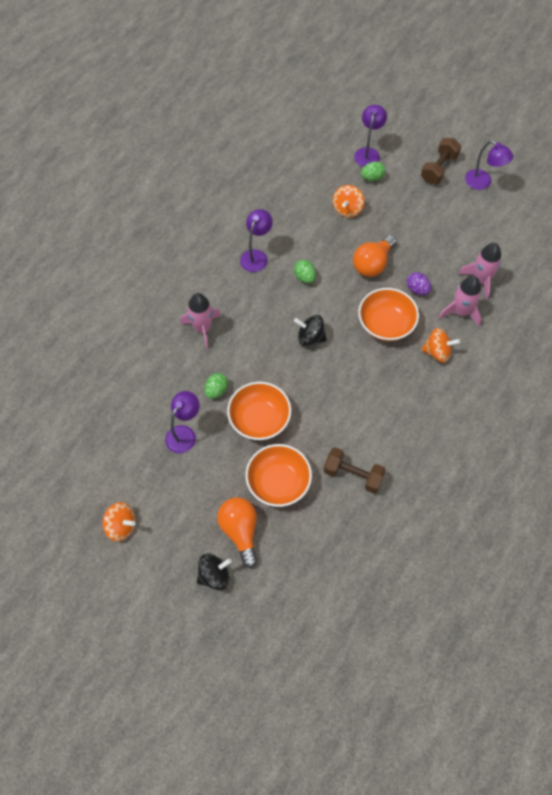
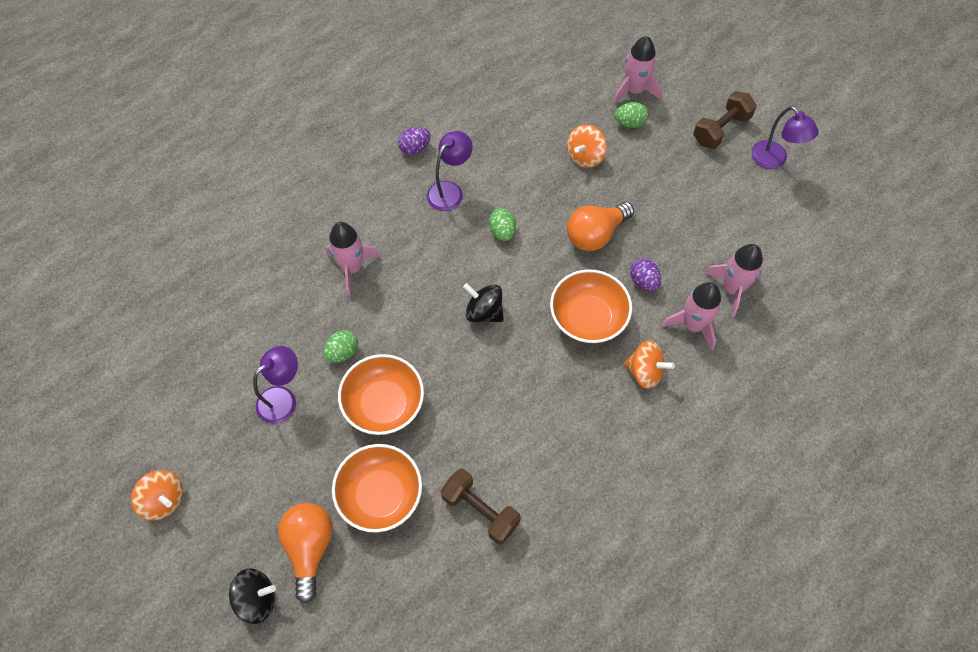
camera: 15 degrees right, 0 degrees up
purple lamp [354,105,387,167] -> pink rocket [613,36,662,104]
none -> purple egg [398,127,431,155]

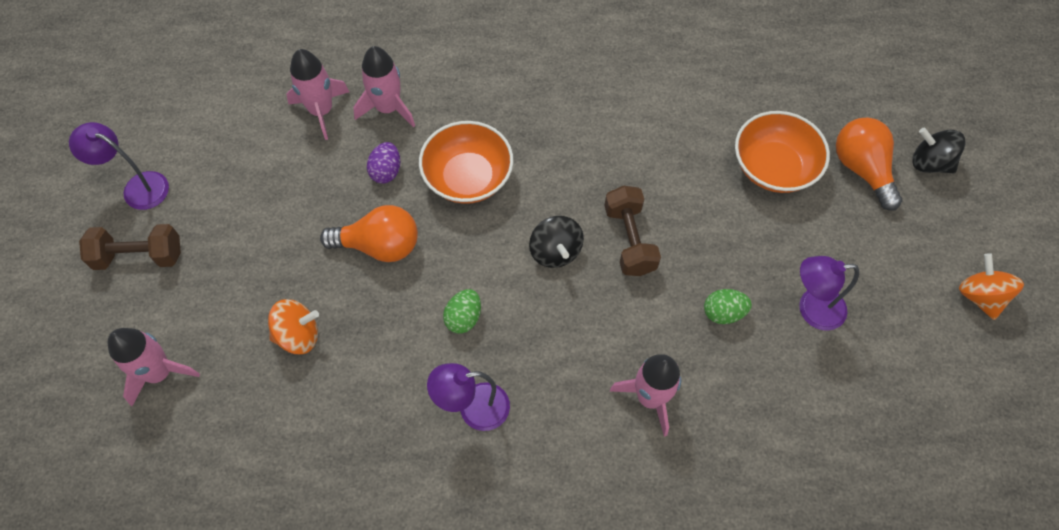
camera: 140 degrees left, 0 degrees up
orange light bulb [278,503,333,603] -> orange light bulb turned 120 degrees clockwise [836,117,902,210]
orange bowl [338,354,424,435] -> none
purple egg [398,127,431,155] -> none
brown dumbbell [441,469,521,544] -> brown dumbbell moved to [604,186,661,276]
green egg [615,102,648,128] -> none
orange spinning top [624,340,675,389] -> none
purple lamp [751,106,819,169] -> purple lamp turned 75 degrees counterclockwise [69,122,169,210]

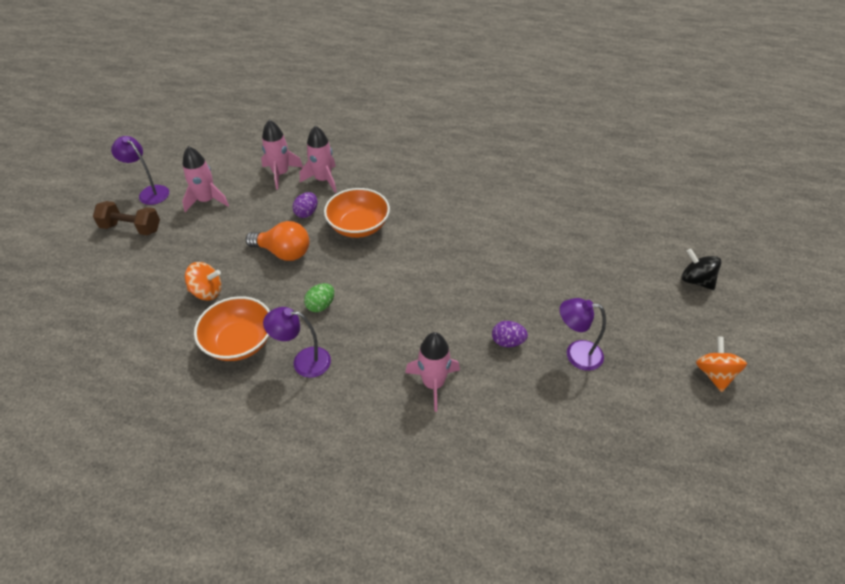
camera: 15 degrees right, 15 degrees down
pink rocket [108,328,200,406] -> pink rocket moved to [182,146,229,212]
black spinning top [529,216,584,268] -> none
brown dumbbell [604,186,661,276] -> none
green egg [704,289,752,324] -> purple egg [492,321,528,347]
orange bowl [735,111,830,193] -> orange bowl moved to [194,296,270,361]
orange light bulb [836,117,902,210] -> none

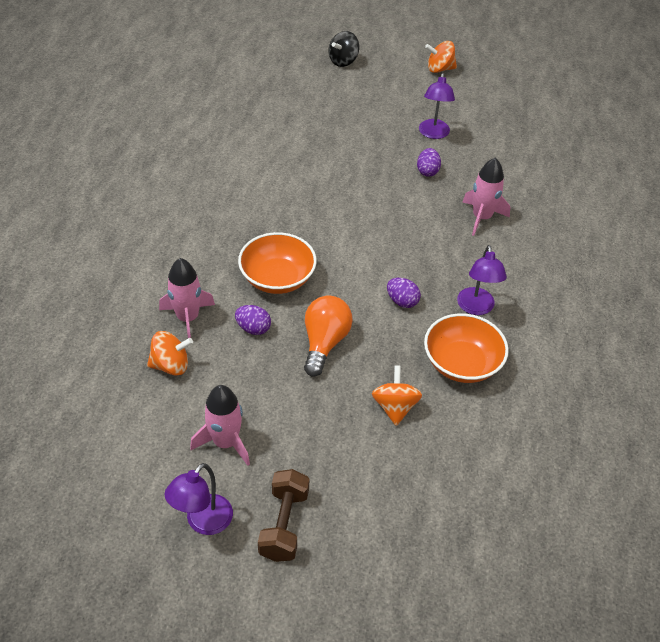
camera: 95 degrees left, 0 degrees up
pink rocket [261,120,303,189] -> orange spinning top [147,331,193,376]
green egg [304,283,334,312] -> purple egg [387,278,421,308]

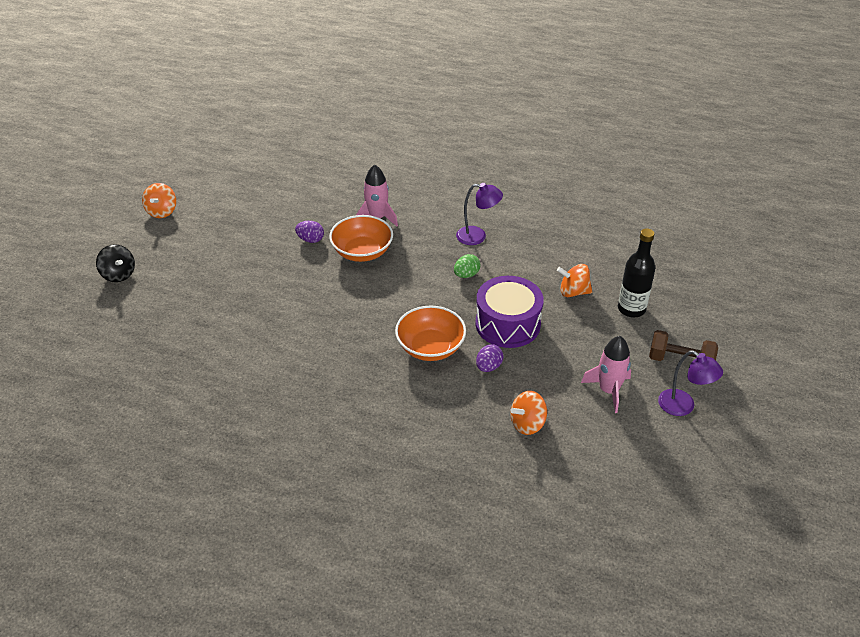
camera: 80 degrees left, 5 degrees down
orange spinning top [147,331,193,376] -> orange spinning top turned 120 degrees counterclockwise [511,391,547,435]
pink rocket [159,258,215,338] -> none
orange light bulb [304,295,353,377] -> purple drum [475,276,544,348]
purple egg [387,278,421,308] -> green egg [454,254,480,278]
purple lamp [419,73,455,139] -> none
orange bowl [424,313,509,383] -> orange bowl moved to [329,215,393,262]
none -> black bottle [618,228,656,317]

